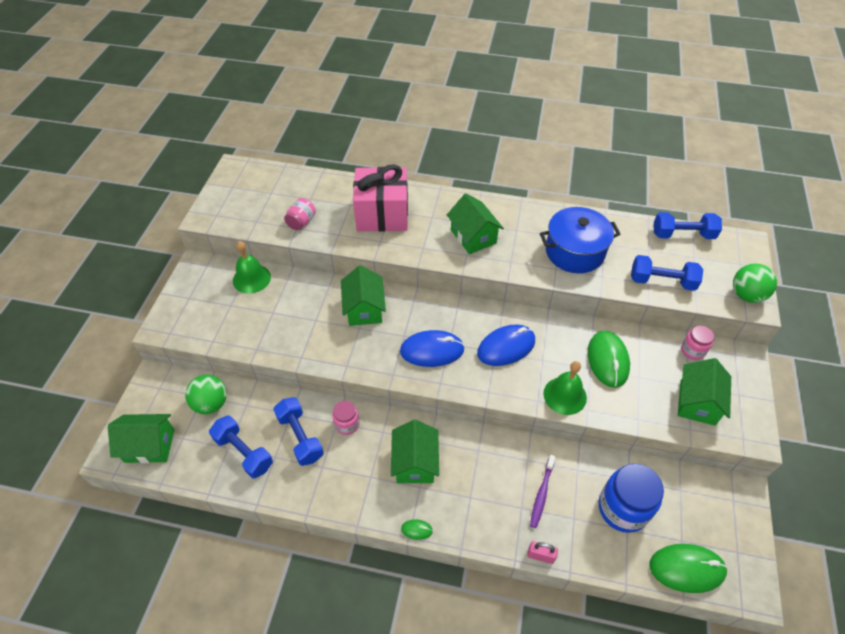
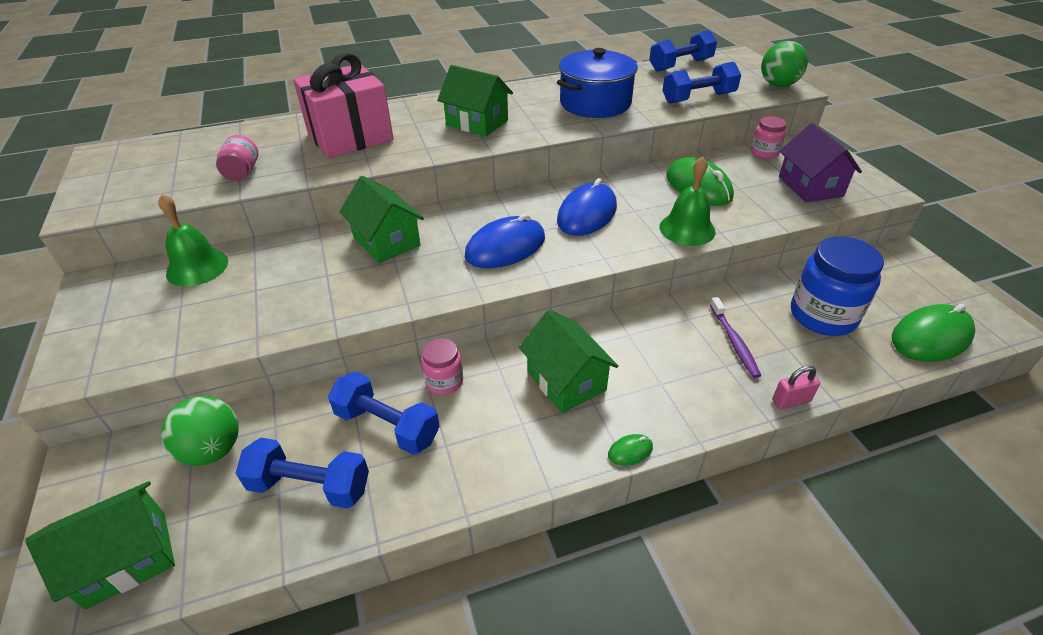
camera: 30 degrees left, 10 degrees down
green house [678,358,731,426] -> purple house [779,123,862,203]

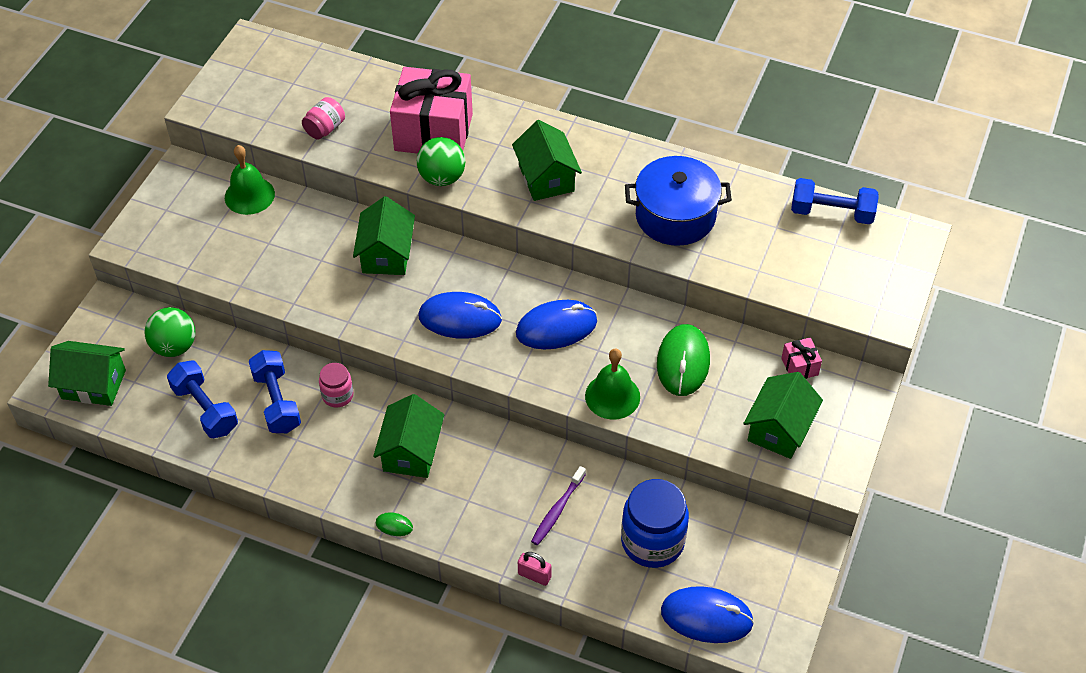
camera: 40 degrees right, 10 degrees up
blue dumbbell [662,62,741,104] -> none
pink jar [751,116,787,159] -> pink gift [781,338,822,379]
green ball [761,41,808,87] -> green ball moved to [417,137,465,186]
purple house [779,123,862,203] -> green house [743,372,823,459]
green mouse [892,304,975,362] -> blue mouse [661,586,754,643]

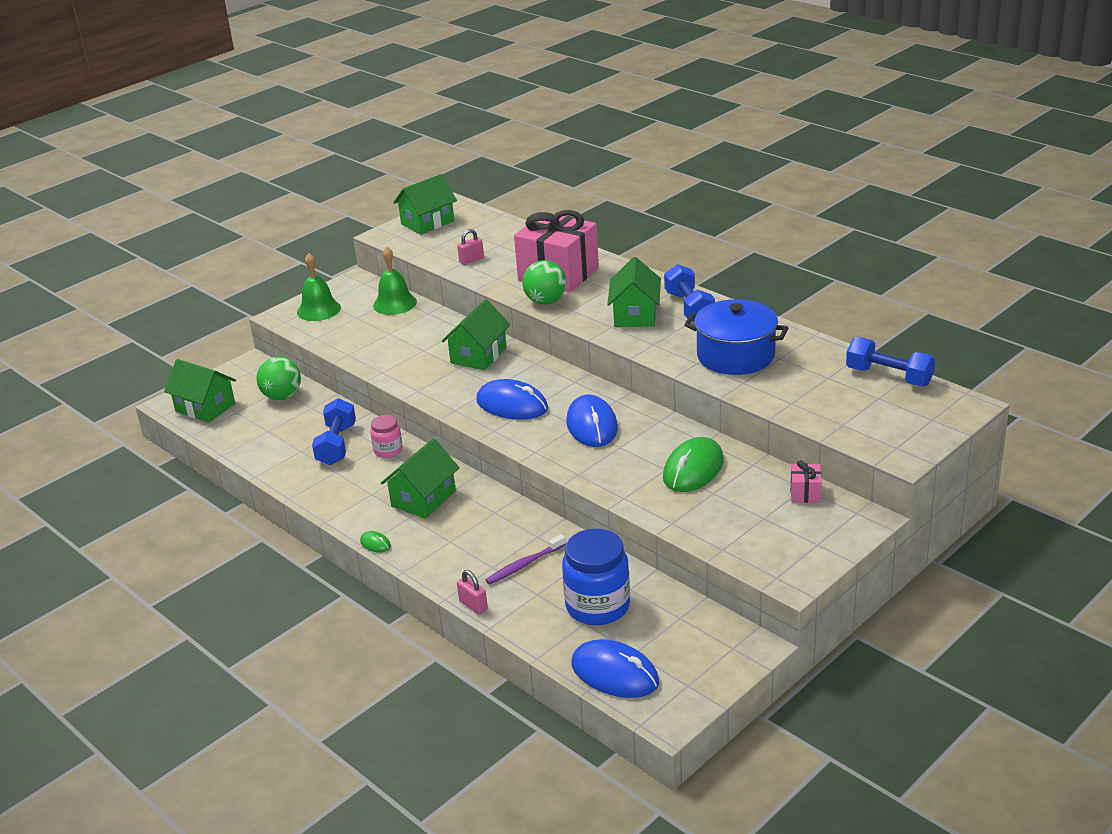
camera: 25 degrees right, 20 degrees down
blue dumbbell [167,360,238,438] -> blue dumbbell moved to [664,264,715,321]
pink jar [302,97,345,139] -> pink padlock [457,229,484,265]
blue mouse [516,300,597,349] -> blue mouse turned 75 degrees clockwise [566,394,618,447]
green bell [585,349,640,420] -> green bell moved to [297,253,341,321]
green house [743,372,823,459] -> green house moved to [393,174,457,235]

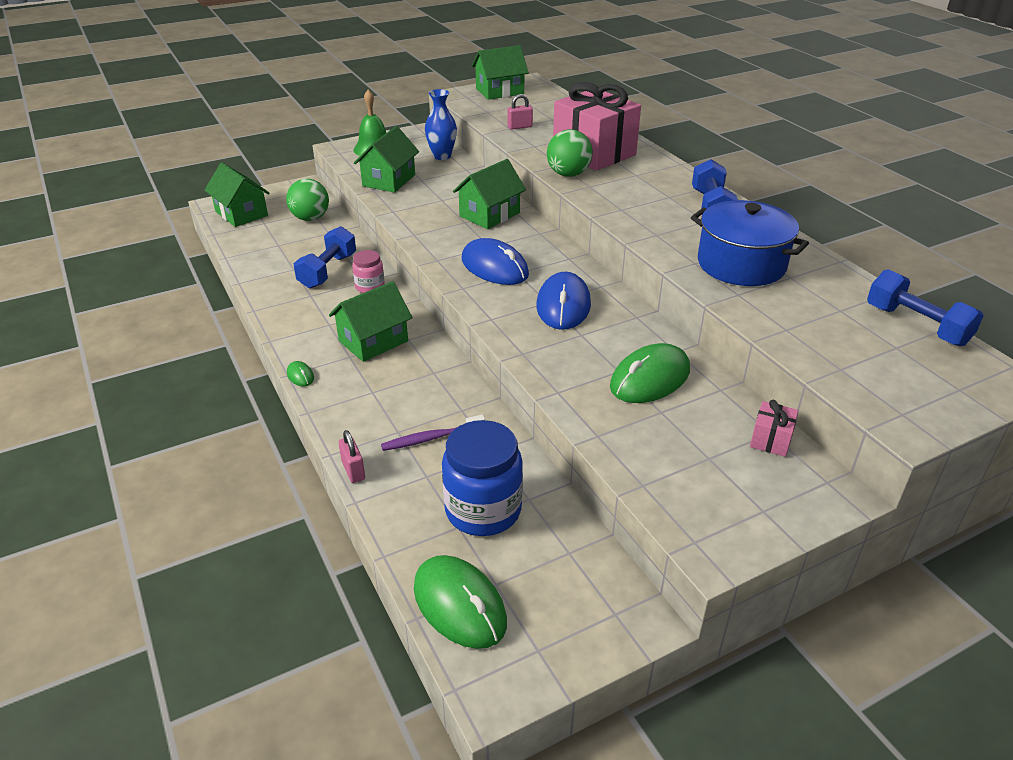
camera: 15 degrees right, 5 degrees up
green bell [373,246,417,315] -> blue vase [425,89,457,160]
blue mouse [572,639,659,698] -> green mouse [414,555,507,649]
green house [607,257,661,327] -> green house moved to [354,126,419,193]

